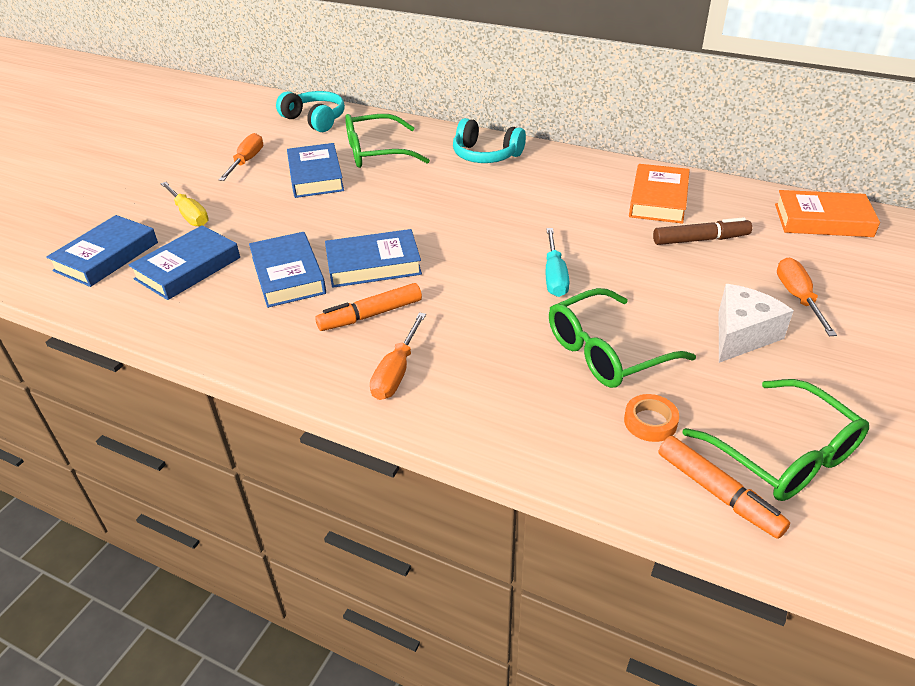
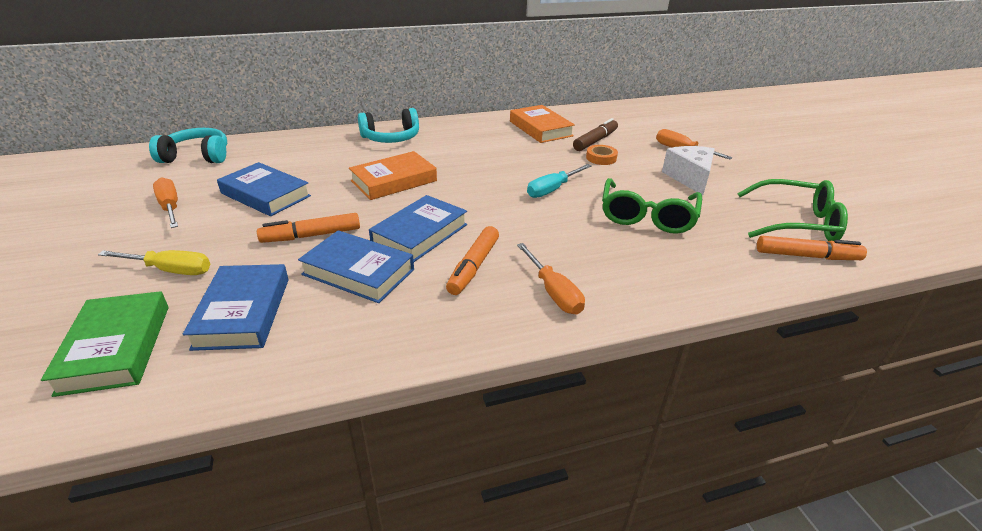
camera: 45 degrees left, 5 degrees down
blue book [46,215,158,287] -> green book [41,291,168,397]
green glasses [345,114,430,168] -> none
turquoise screwdriver [546,228,570,297] -> turquoise screwdriver turned 90 degrees clockwise [527,164,592,198]
orange tape [624,394,679,442] -> orange tape moved to [586,145,618,165]
orange book [775,190,880,237] -> orange book moved to [349,151,437,200]
none -> orange marker [257,213,360,243]

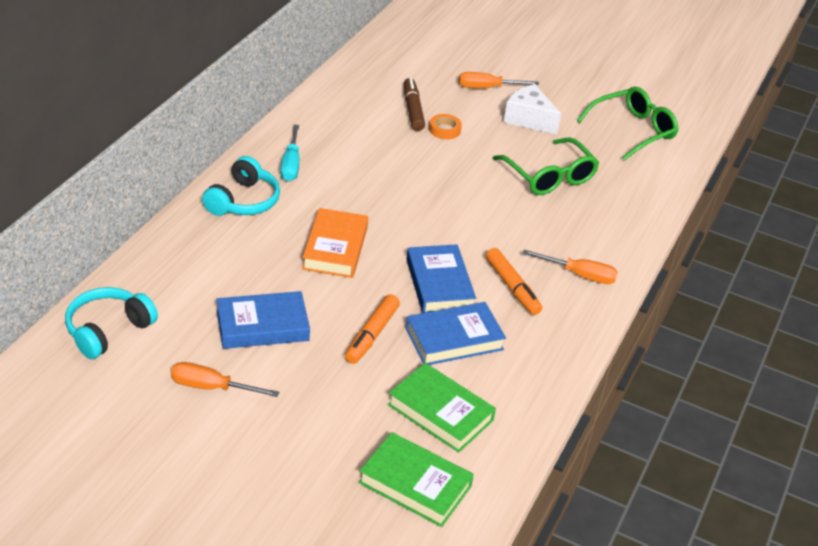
camera: 50 degrees left, 5 degrees up
yellow screwdriver [98,250,210,275] -> none
blue book [183,264,289,351] -> green book [388,363,496,453]
orange book [510,105,575,143] -> none
turquoise screwdriver [527,164,592,198] -> turquoise screwdriver moved to [280,124,299,181]
orange marker [757,236,867,260] -> none

